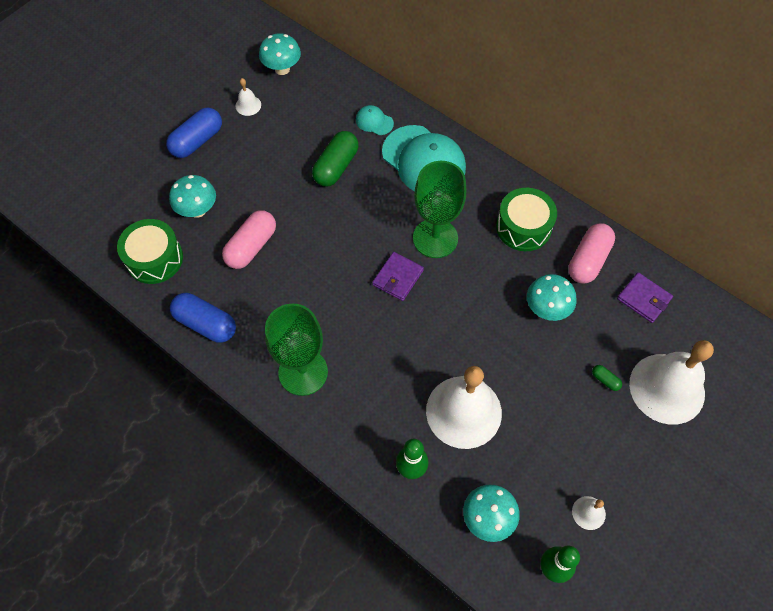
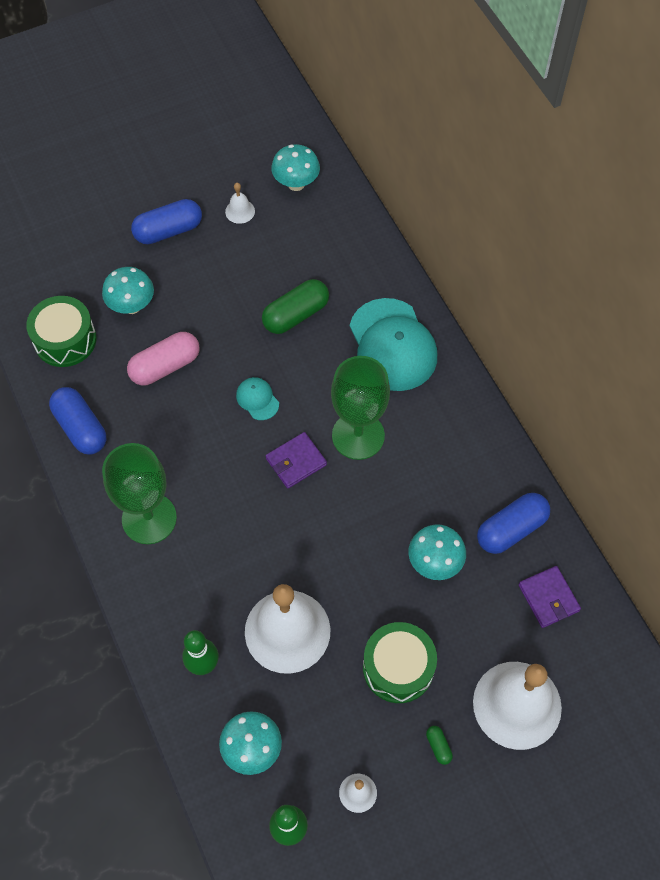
camera: 25 degrees right, 0 degrees up
turquoise cap [356,105,394,135] -> turquoise cap moved to [236,377,279,420]
green drum [496,188,557,251] -> green drum moved to [363,622,437,703]
pink capsule [568,223,615,284] -> blue capsule [477,493,550,554]
green capsule [592,365,622,391] -> green capsule moved to [426,726,453,765]

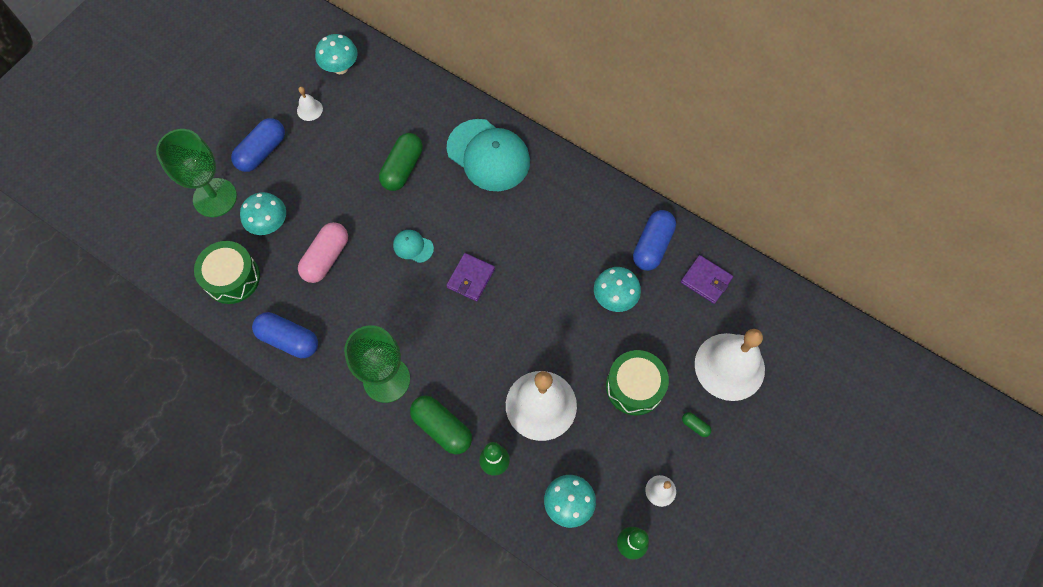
camera: 30 degrees left, 5 degrees up
green goblet [331,356,390,460] -> green goblet moved to [156,129,237,217]
none -> green capsule [410,395,472,454]

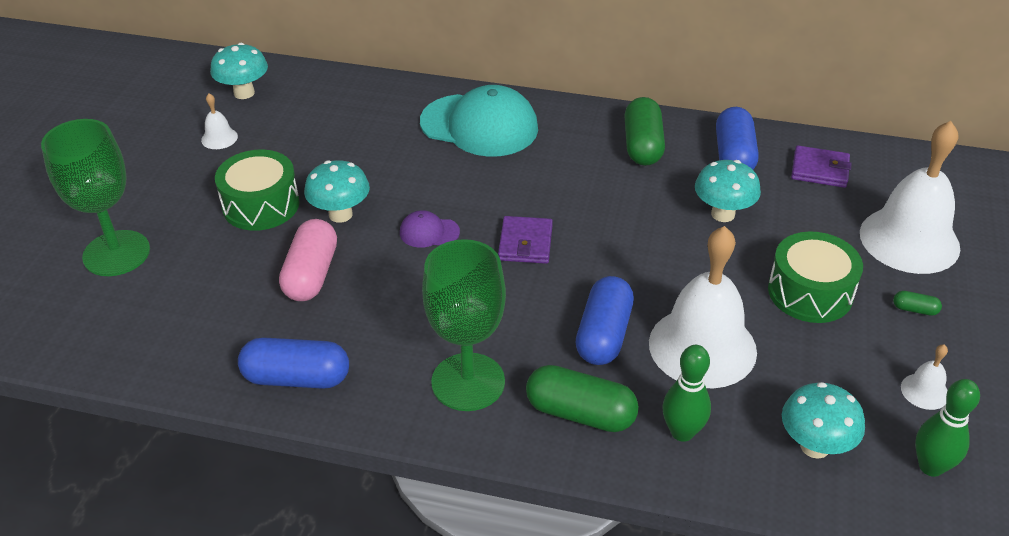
camera: 20 degrees left, 25 degrees down
green drum [194,241,260,304] -> green drum moved to [215,150,300,231]
blue capsule [231,118,285,172] -> blue capsule moved to [575,276,634,365]
turquoise mushroom [240,192,286,235] -> turquoise mushroom moved to [304,160,370,223]
green capsule [379,133,423,191] -> green capsule moved to [624,97,665,166]
turquoise cap [393,230,434,263] -> purple cap [400,210,460,248]

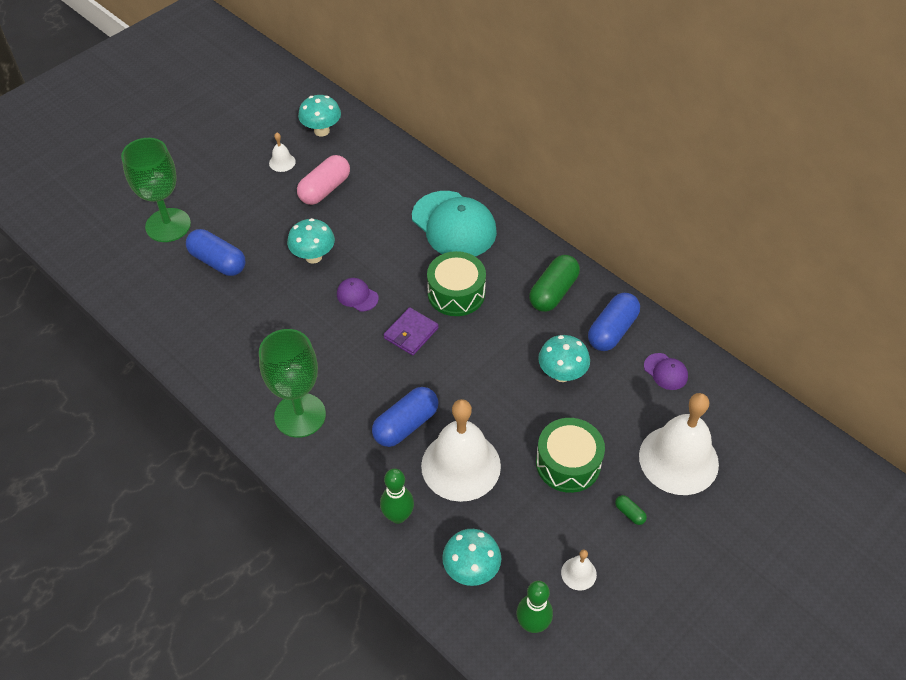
camera: 30 degrees right, 10 degrees up
green drum [215,150,300,231] -> green drum moved to [427,251,486,316]
blue capsule [238,338,349,389] -> blue capsule moved to [186,229,246,276]
pink capsule [279,219,337,301] -> pink capsule moved to [297,155,350,205]
green capsule [526,365,639,432] -> none
purple wallet [791,145,852,188] -> purple cap [644,353,688,390]

